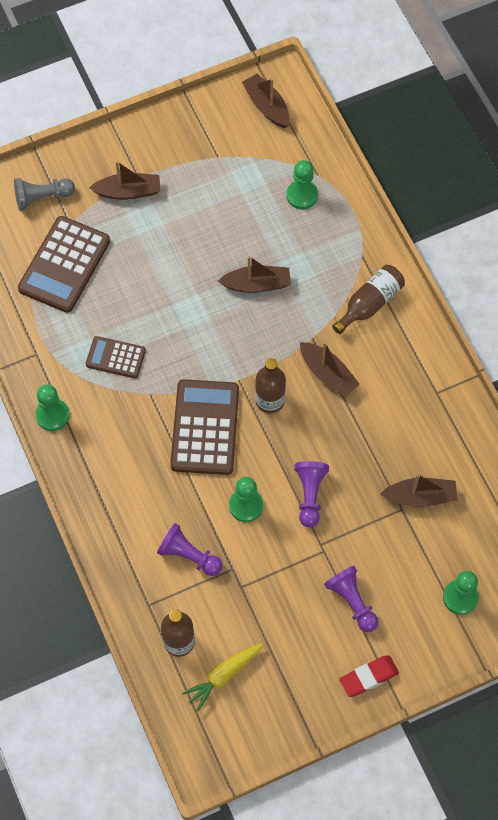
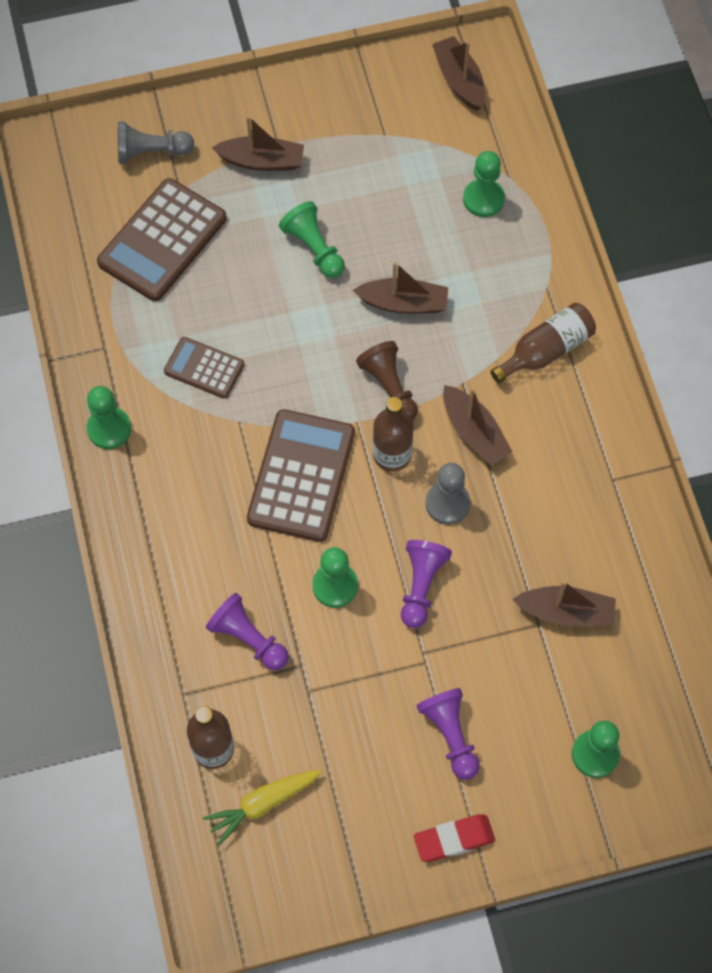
camera: 10 degrees right, 0 degrees up
none -> green pawn [279,201,345,278]
none -> brown pawn [356,341,418,421]
none -> grey pawn [425,463,471,525]

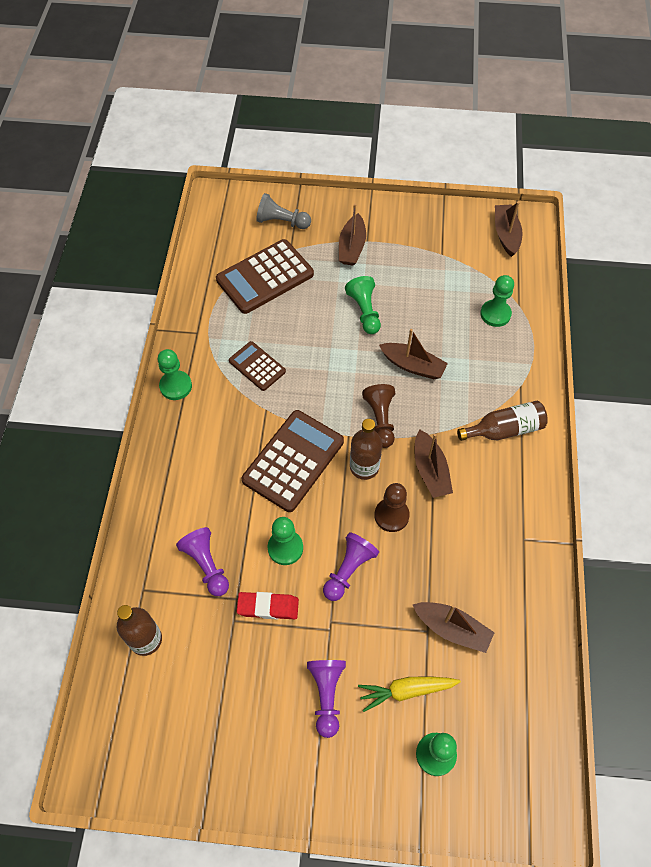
camera: 20 degrees right, 5 degrees down
yellow carrot [203,769,322,845] -> yellow carrot moved to [358,676,461,712]
brown boat [212,116,304,171] -> brown boat turned 75 degrees clockwise [339,204,366,266]
red eraser [414,815,495,862] -> red eraser moved to [237,592,299,619]
grey pawn [425,463,471,525] -> brown pawn [374,483,410,532]

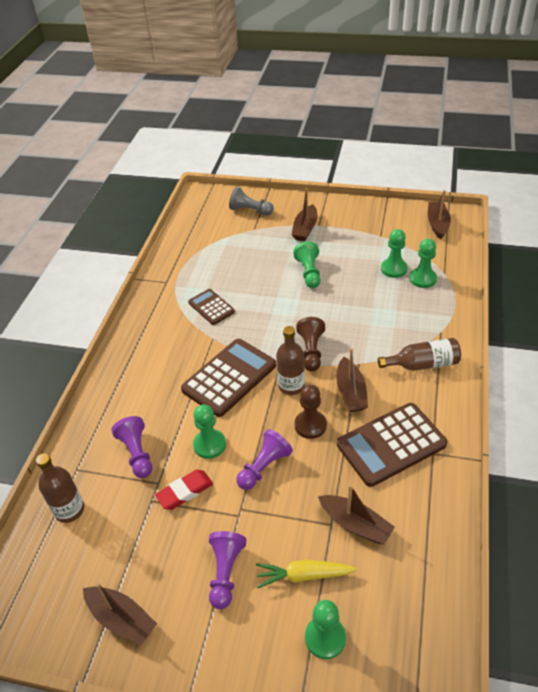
camera: 10 degrees right, 15 degrees down
green pawn [157,349,192,400] -> green pawn moved to [381,229,408,278]
brown calculator [216,239,314,314] -> brown calculator moved to [337,403,447,487]
red eraser [237,592,299,619] -> red eraser turned 45 degrees counterclockwise [155,470,213,510]
brown boat [379,329,448,379] -> brown boat moved to [83,583,157,645]

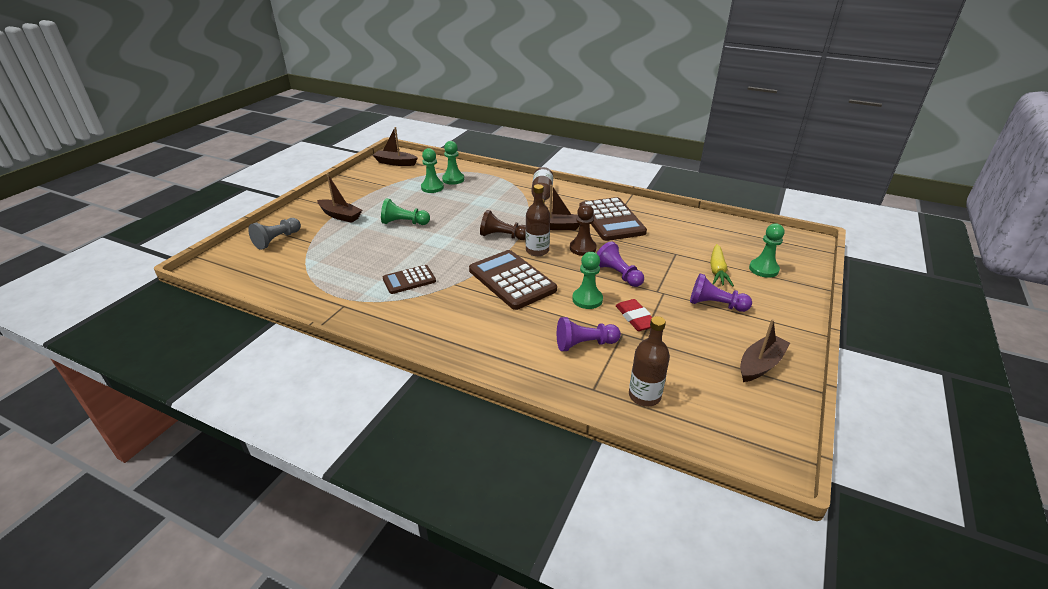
camera: 80 degrees left, 10 degrees down
brown boat [318,485,395,544] -> none

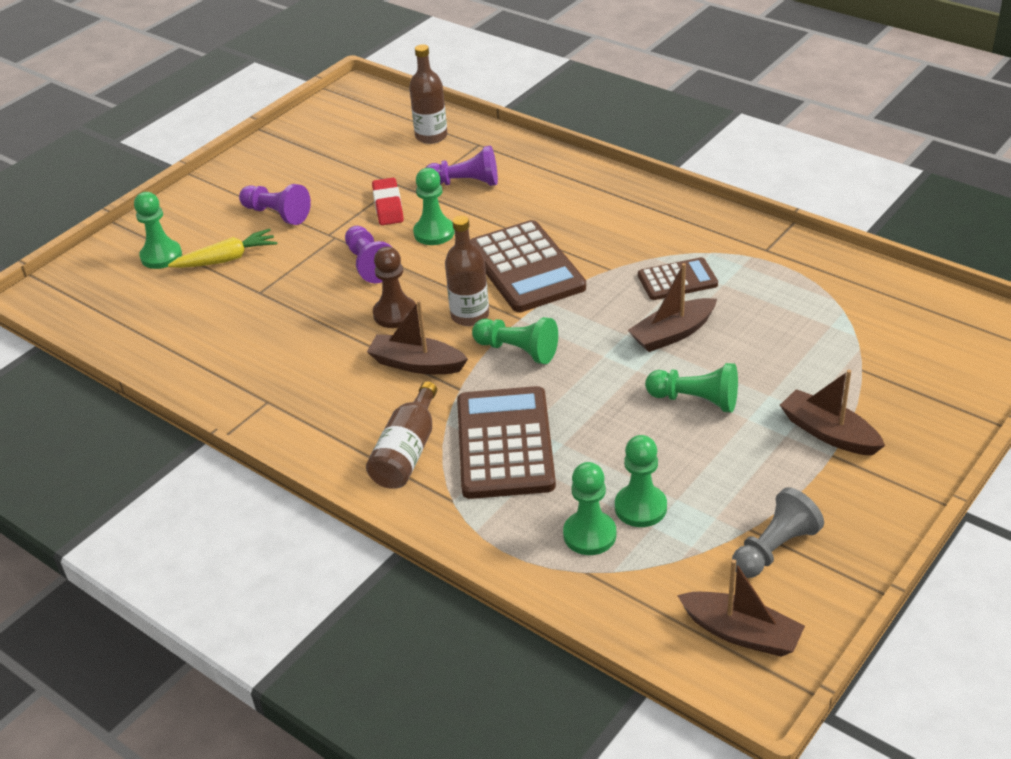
camera: 165 degrees left, 5 degrees up
grey pawn [248,218,301,250] -> grey pawn moved to [732,487,824,578]
brown pawn [480,210,526,240] -> green pawn [472,317,558,364]
brown calculator [579,197,647,241] -> brown calculator moved to [457,386,556,499]
yellow carrot [710,244,734,286] -> yellow carrot turned 45 degrees clockwise [168,229,277,268]
brown boat [740,319,790,382] -> brown boat moved to [628,263,717,352]

